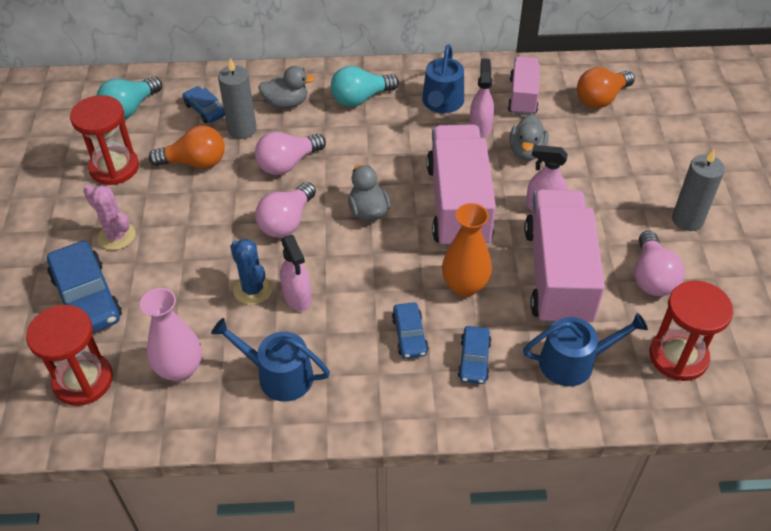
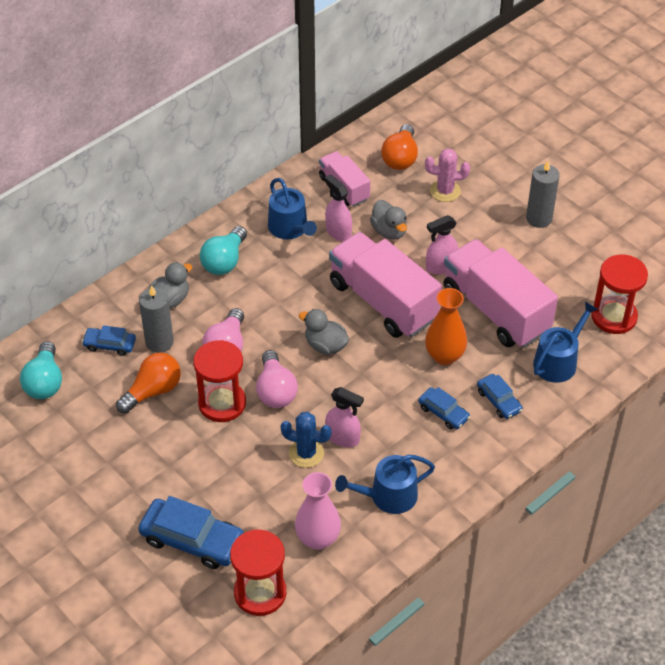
camera: 40 degrees left, 0 degrees up
red hourglass [70,95,139,185] -> red hourglass moved to [193,340,246,422]
pink cactus [83,185,135,250] -> pink cactus moved to [425,148,470,202]
pink light bulb [634,231,685,296] -> none

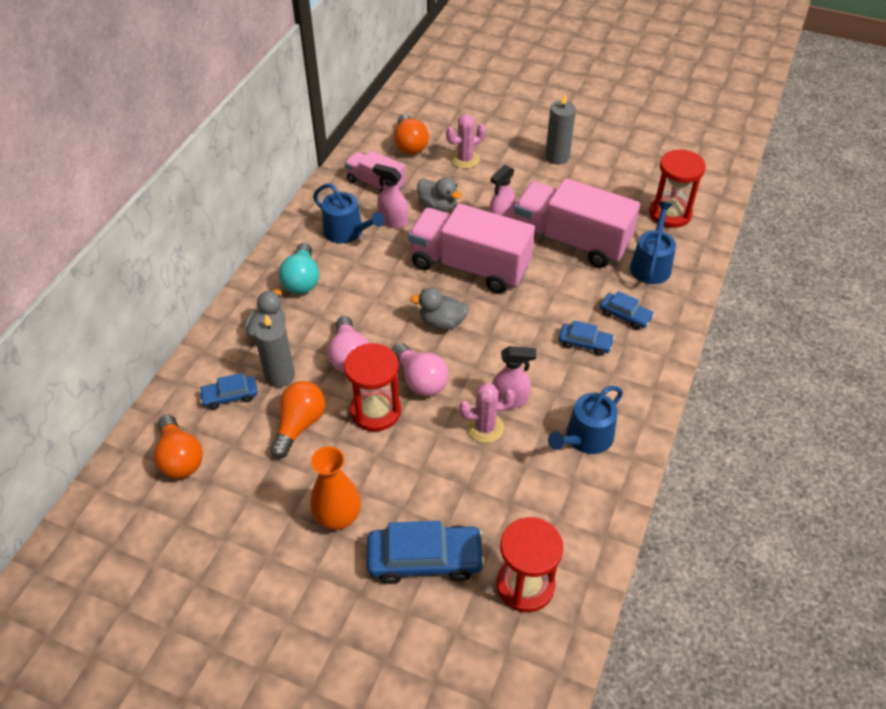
camera: 25 degrees left, 0 degrees up
turquoise light bulb [20,341,62,399] -> orange light bulb [154,414,203,479]
blue cactus [280,412,332,468] -> pink cactus [459,383,515,443]
pink vase [295,472,341,550] -> none
orange vase [425,288,467,365] -> orange vase moved to [310,446,361,530]

